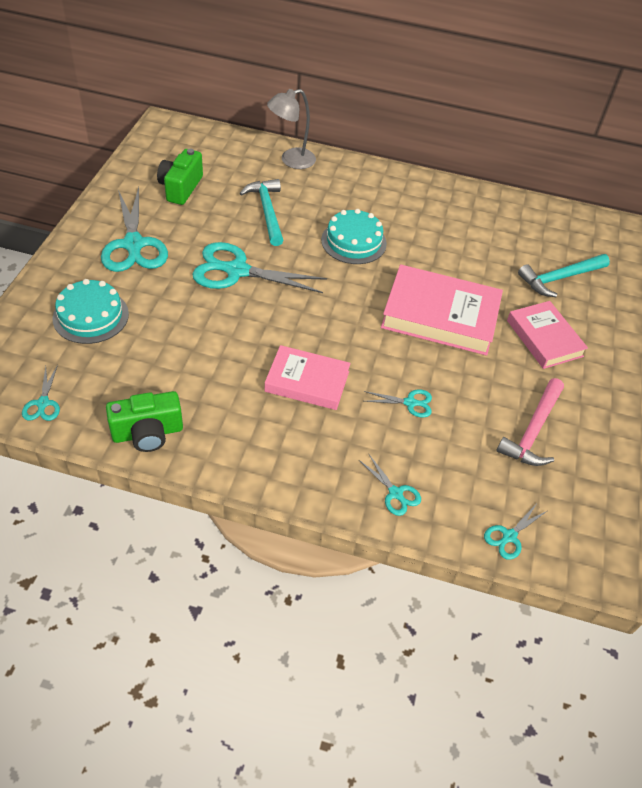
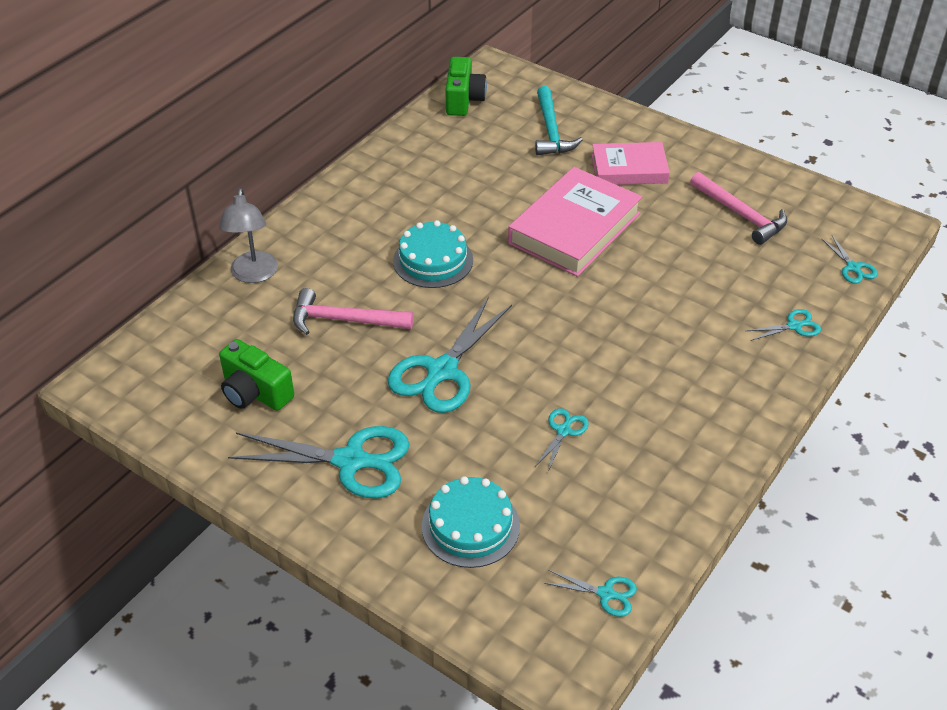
camera: 65 degrees left, 5 degrees down
green camera [106,391,183,452] -> green camera moved to [445,57,487,116]
turquoise hammer [240,179,284,246] -> pink hammer [293,288,414,335]
pink book [265,345,351,410] -> none
turquoise scissors [364,389,432,418] -> turquoise scissors moved to [535,408,589,472]

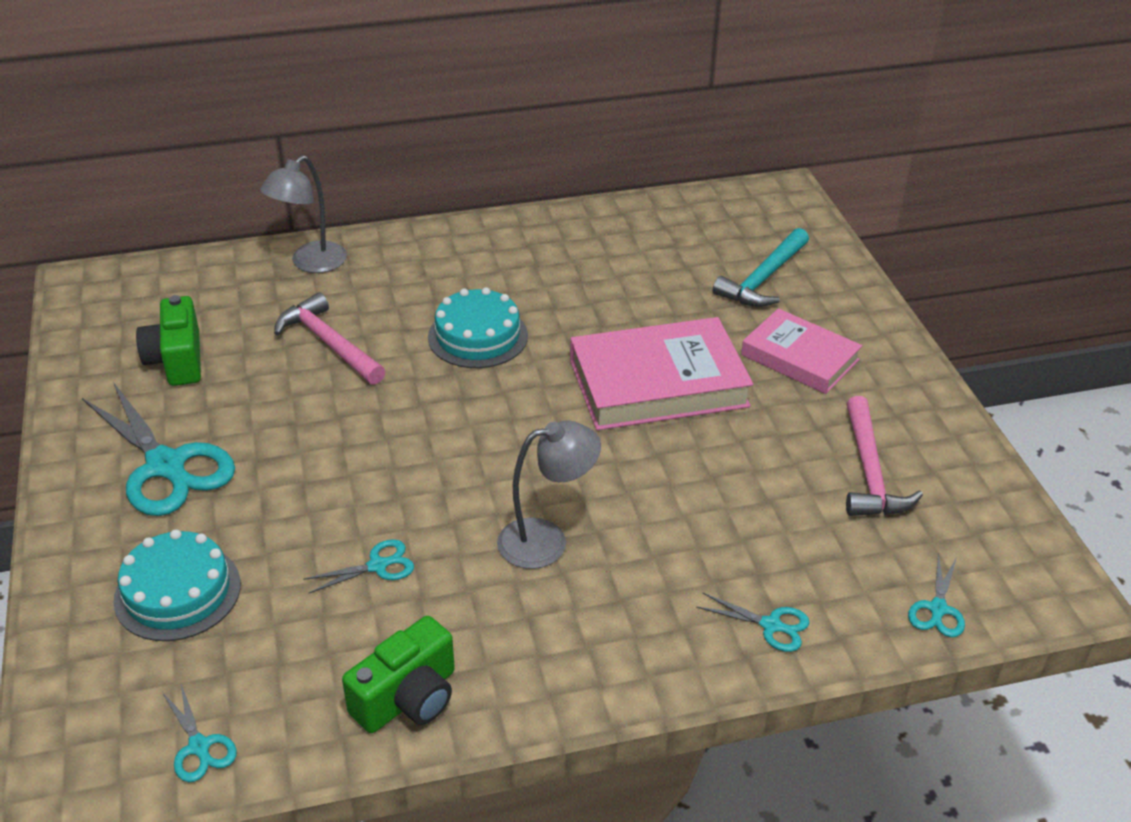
camera: 40 degrees right, 5 degrees down
turquoise scissors [388,297,512,413] -> none
green camera [445,57,487,116] -> green camera moved to [342,616,455,733]
none -> grey lamp [497,420,601,569]

